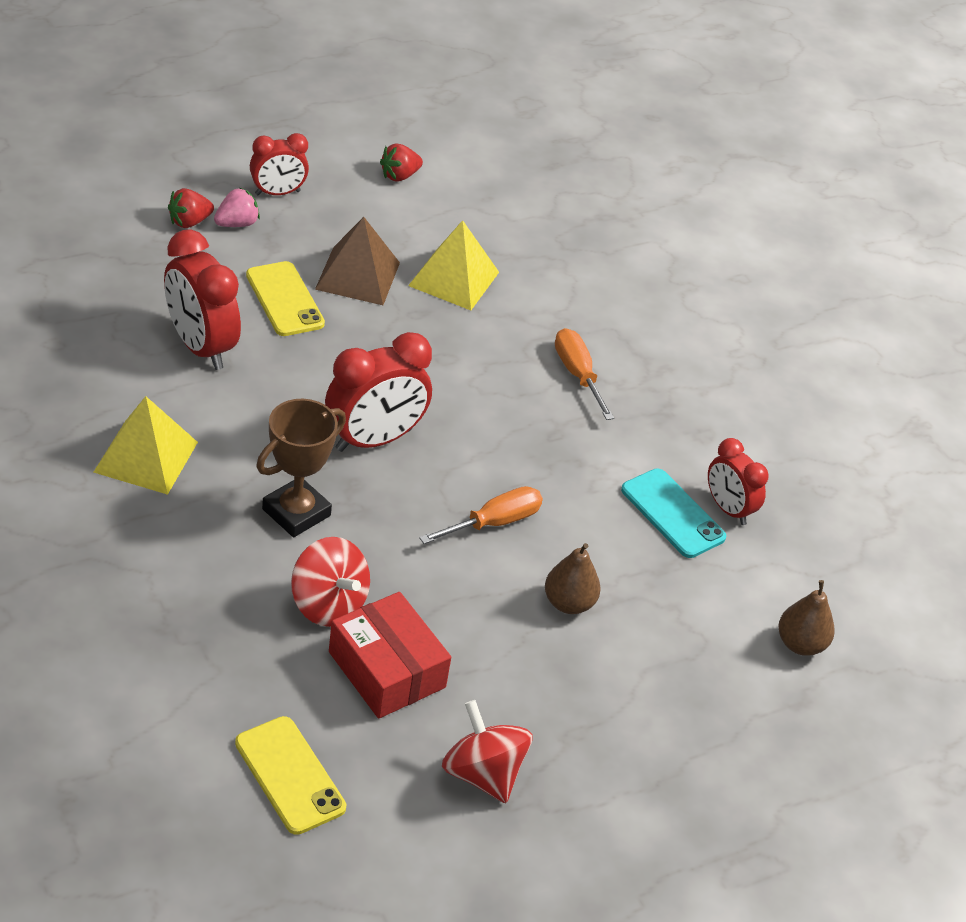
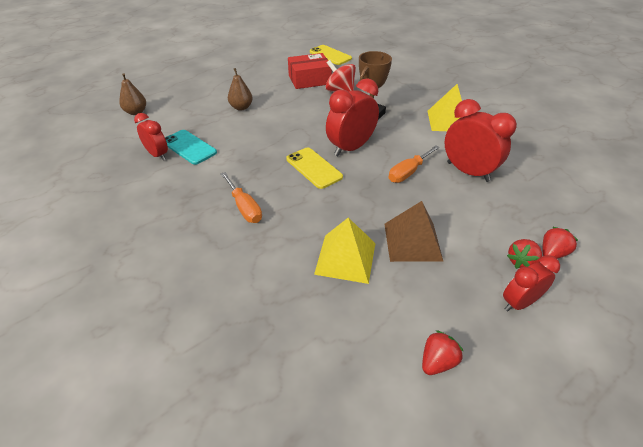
camera: 175 degrees right, 0 degrees up
pink strawberry [214,188,260,227] -> red strawberry [507,239,542,269]
yellow phone [246,261,325,336] -> yellow phone moved to [286,148,343,189]
red box [329,592,451,718] -> red box turned 60 degrees counterclockwise [288,53,332,89]
orange screwdriver [419,486,543,544] -> orange screwdriver moved to [389,145,440,183]
red spinning top [442,700,533,803] -> none

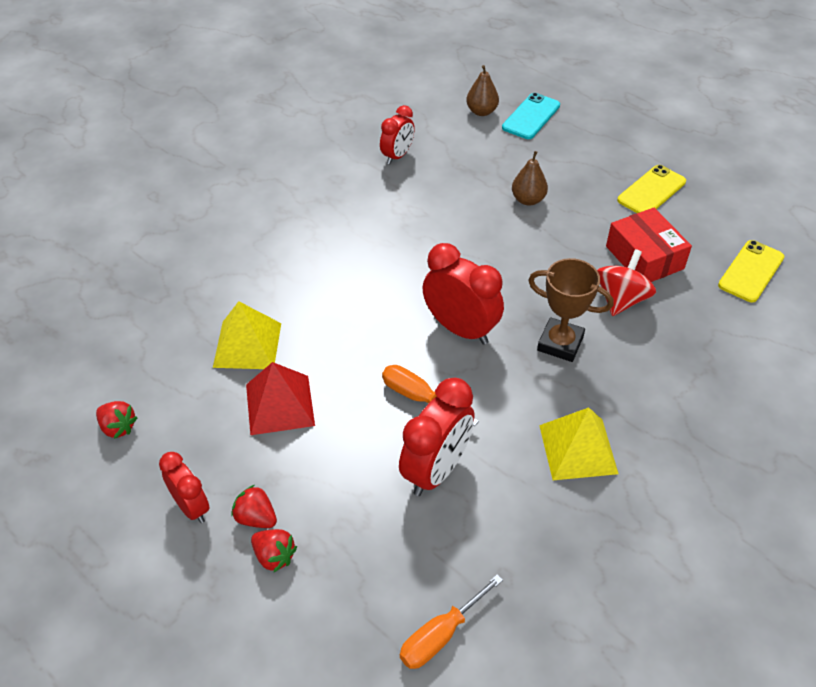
camera: 80 degrees right, 5 degrees up
turquoise phone [165,130,217,165] -> turquoise phone moved to [502,93,560,139]
orange screwdriver [221,172,262,223] -> orange screwdriver moved to [400,574,503,669]
yellow phone [286,148,343,189] -> yellow phone moved to [617,165,686,213]
brown pyramid [384,201,444,262] -> red pyramid [246,362,315,435]

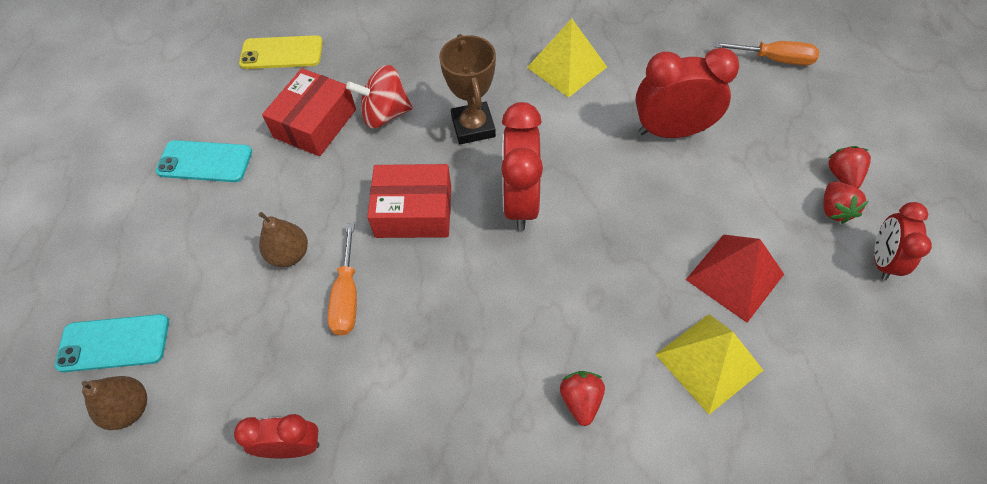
camera: 125 degrees left, 10 degrees up
red strawberry [96,401,138,439] -> red strawberry moved to [560,371,605,426]
orange screwdriver [382,365,479,426] -> orange screwdriver moved to [328,223,357,336]
yellow phone [617,165,686,213] -> turquoise phone [155,140,252,182]
none -> red box [367,164,451,238]

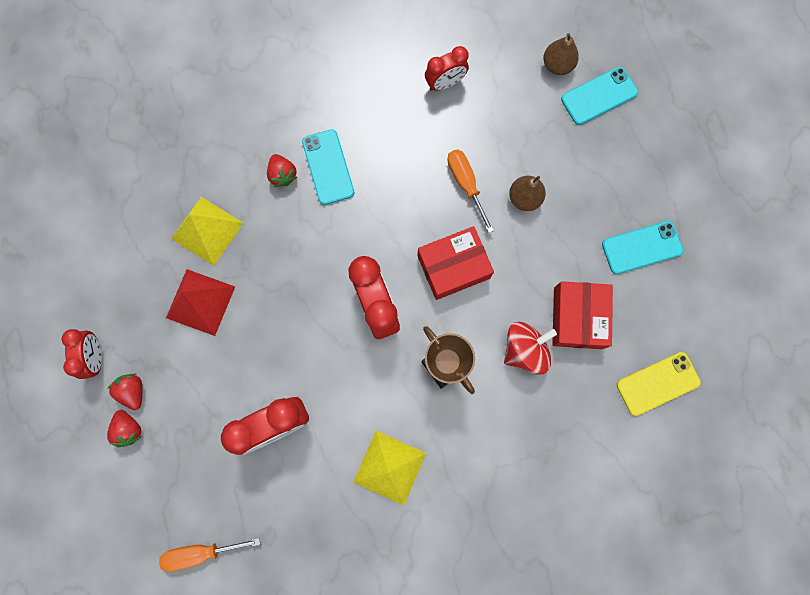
camera: 155 degrees right, 20 degrees up
none -> turquoise phone [302,129,354,205]

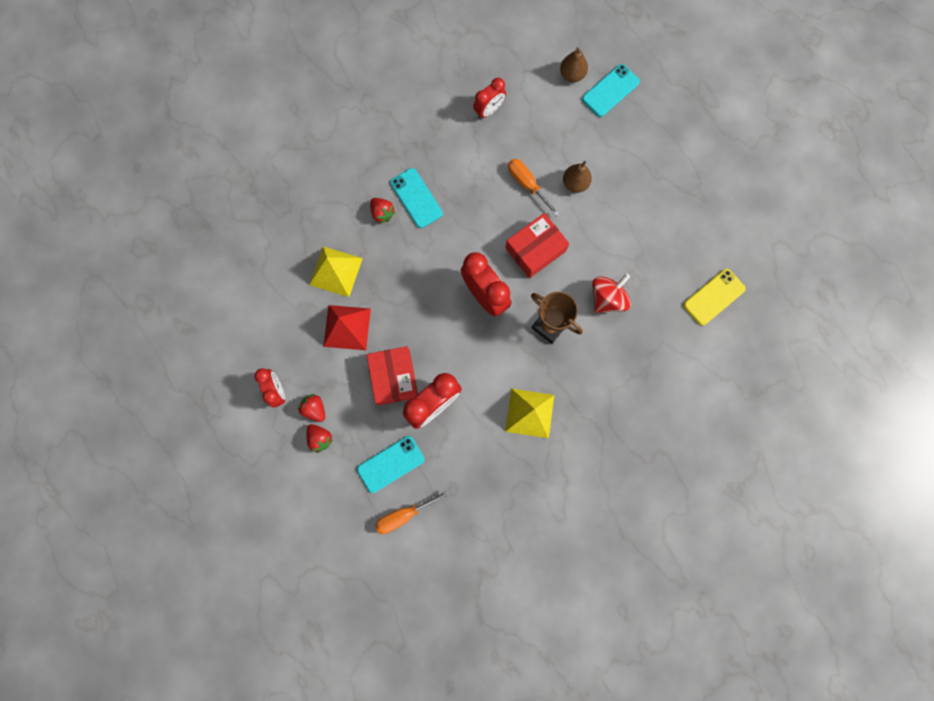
camera: 15 degrees left, 0 degrees up
red box [552,281,613,349] -> red box moved to [367,346,418,405]
turquoise phone [602,221,683,274] -> turquoise phone moved to [357,436,424,493]

